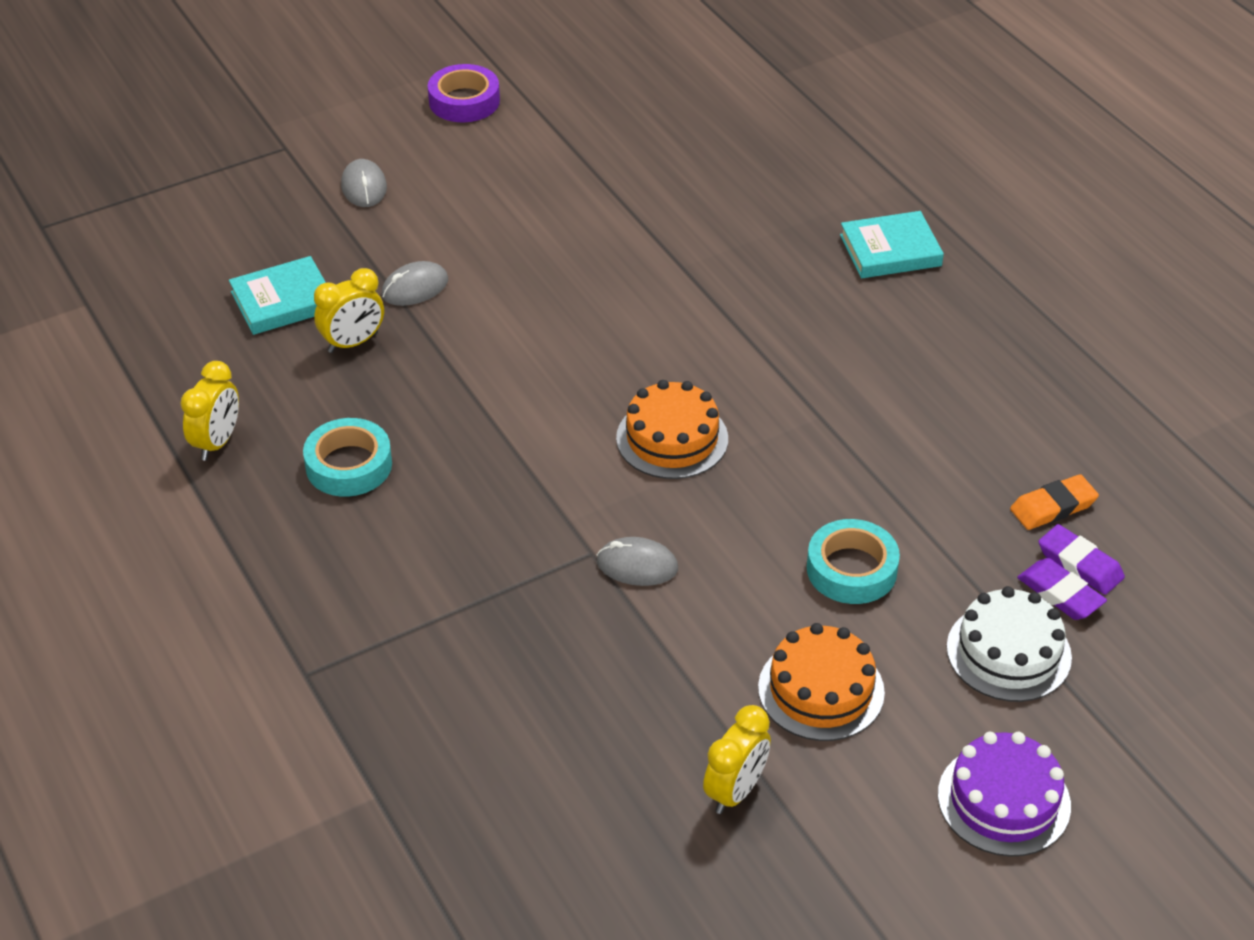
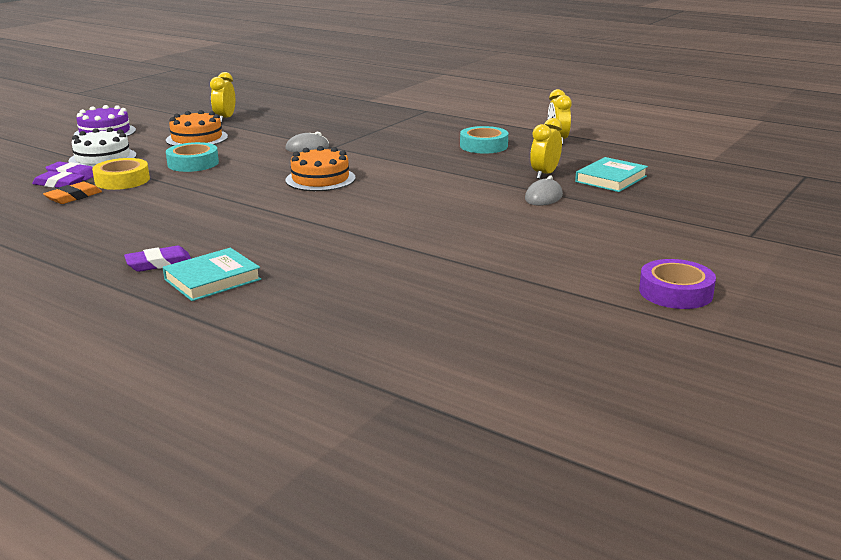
camera: 155 degrees right, 20 degrees down
grey mouse [341,159,387,207] -> none
none -> yellow tape [92,158,150,190]
none -> purple eraser [124,246,191,272]

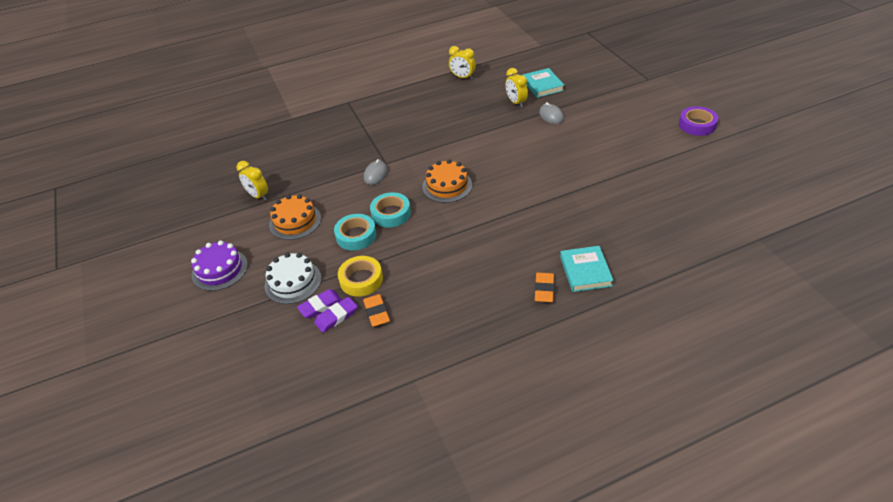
camera: 55 degrees left, 20 degrees up
purple eraser [124,246,191,272] -> orange eraser [535,273,554,302]
turquoise tape [460,126,508,154] -> turquoise tape moved to [370,192,411,228]

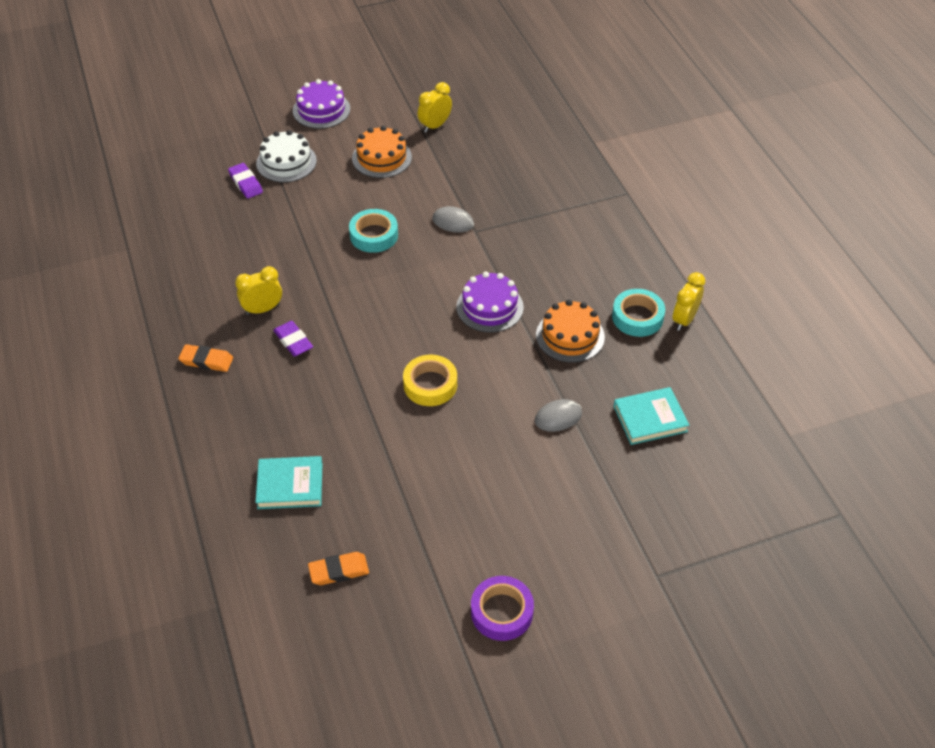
camera: 90 degrees right, 5 degrees up
purple eraser [314,297,358,333] -> purple eraser moved to [273,321,313,357]
turquoise tape [334,214,376,250] -> turquoise tape moved to [612,289,665,337]
yellow tape [338,256,383,297] -> yellow tape moved to [403,355,457,406]
orange eraser [363,294,390,327] -> orange eraser moved to [308,552,369,585]
orange cake [422,159,472,203] -> orange cake moved to [536,300,605,363]
yellow clock [505,68,528,108] -> yellow clock moved to [235,266,282,315]
turquoise book [560,246,614,292] -> turquoise book moved to [255,456,323,509]
none -> purple cake [456,272,524,333]

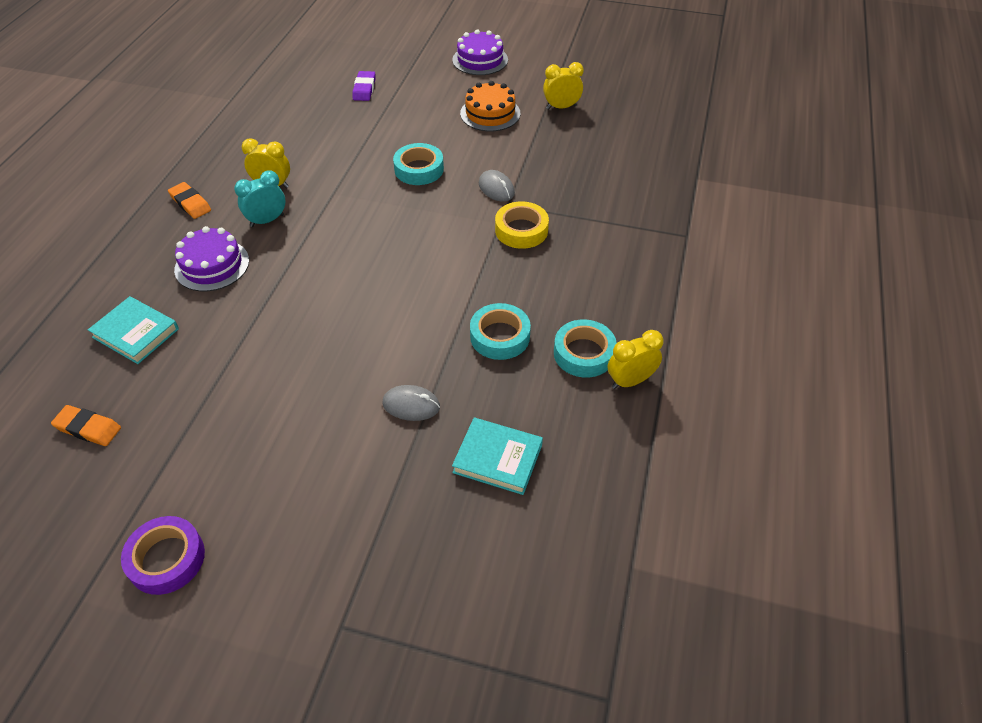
camera: 35 degrees right, 0 degrees up
white cake [256,130,317,182] -> none
purple eraser [273,321,313,357] -> turquoise clock [234,170,285,227]
yellow tape [403,355,457,406] -> yellow tape moved to [495,201,549,249]
purple cake [456,272,524,333] -> purple cake moved to [174,226,249,292]
orange cake [536,300,605,363] -> turquoise tape [470,303,531,360]

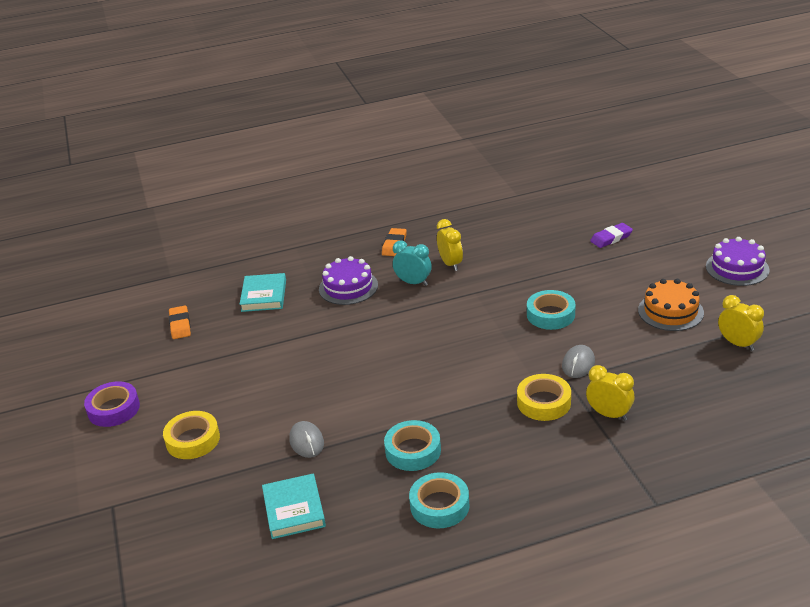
camera: 60 degrees right, 15 degrees down
yellow clock [608,330,664,389] -> yellow clock moved to [586,365,634,421]
none -> yellow tape [163,411,220,459]

